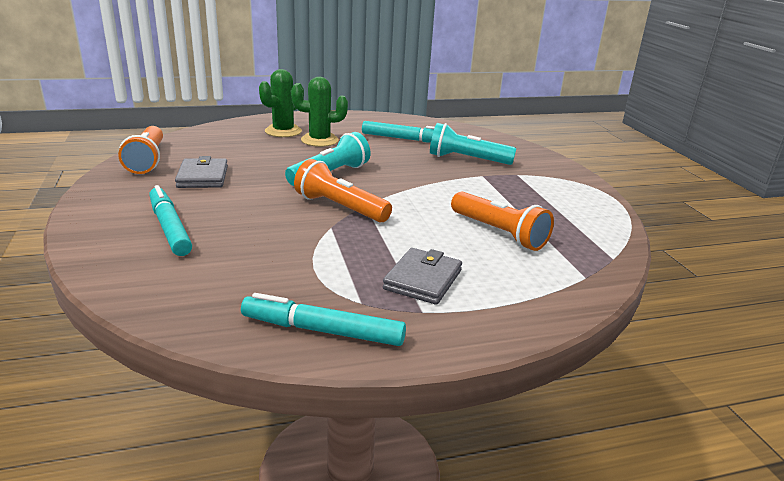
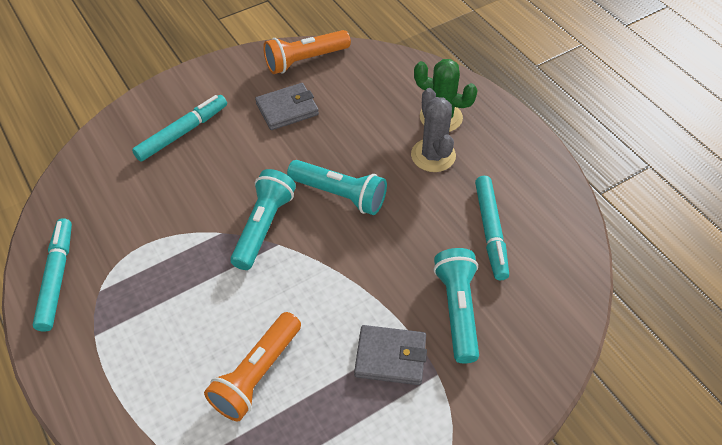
camera: 75 degrees right, 25 degrees up
green cactus [291,77,348,147] -> grey cactus [411,88,456,172]
orange flashlight [294,159,392,222] -> turquoise flashlight [230,169,296,270]
grey wallet [383,248,462,305] -> grey wallet moved to [354,325,427,385]

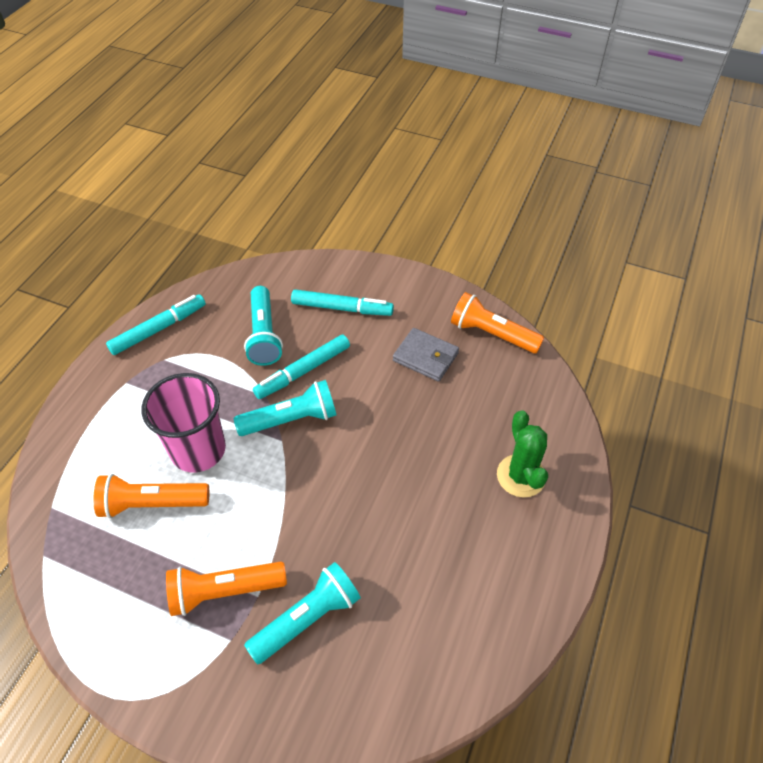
camera: 55 degrees right, 0 degrees up
turquoise flashlight [287,160,387,215] -> turquoise flashlight moved to [244,286,283,366]
grey wallet [354,325,427,385] -> orange flashlight [166,561,287,616]
grey cactus [411,88,456,172] -> none
turquoise marker [475,176,509,280] -> turquoise marker moved to [253,334,350,399]
none -> pink cup [141,373,226,472]

